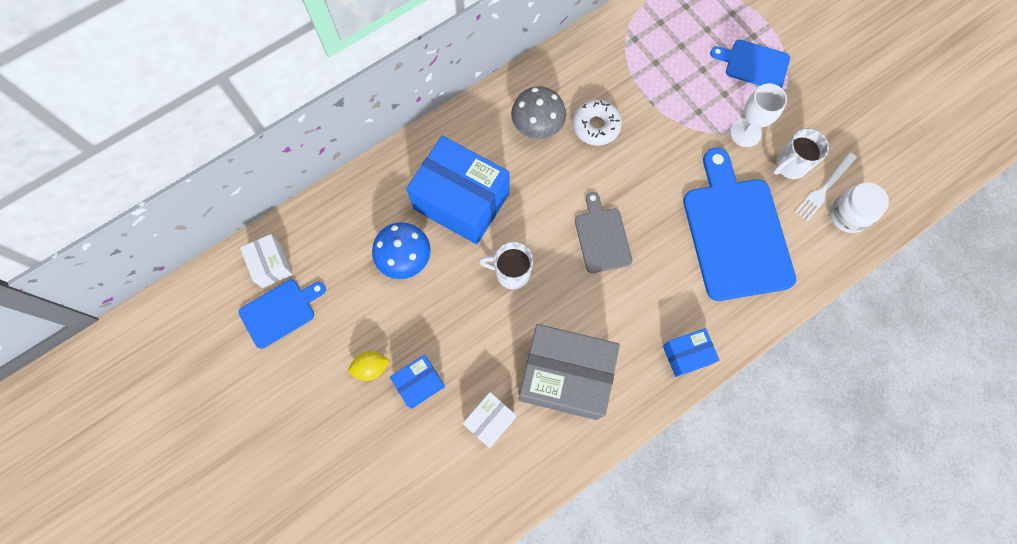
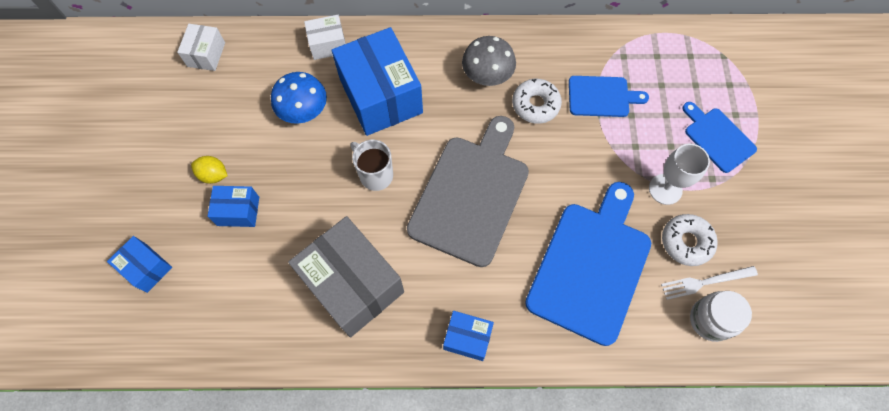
camera: 35 degrees right, 5 degrees down
blue cutting board [239,280,326,349] -> blue cutting board moved to [569,76,649,117]
white box [463,392,516,448] -> white box moved to [304,15,346,60]
grey cutting board [575,192,632,273] -> grey cutting board [407,116,529,267], size x1.90
white mug [773,128,829,179] -> white donut [662,214,717,266]
none -> blue box [107,236,172,293]

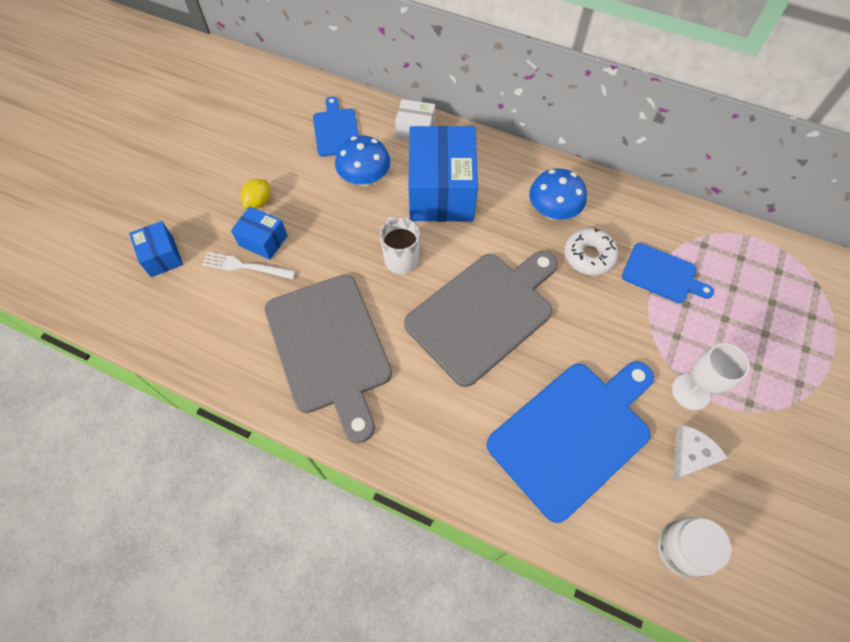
camera: 25 degrees right, 5 degrees down
white box [177,24,225,71] -> none
yellow lemon [191,156,228,184] -> yellow lemon turned 75 degrees clockwise [241,179,270,209]
grey box [288,216,404,337] -> grey cutting board [265,274,392,443]
blue box [443,311,494,361] -> none
grey mushroom [462,36,516,86] -> blue mushroom [529,168,587,220]
white fork [661,266,758,300] -> white fork moved to [202,252,296,279]
white donut [662,214,717,266] -> white cheese [673,425,728,481]
blue cutting board [682,102,757,173] -> blue cutting board moved to [313,97,359,157]

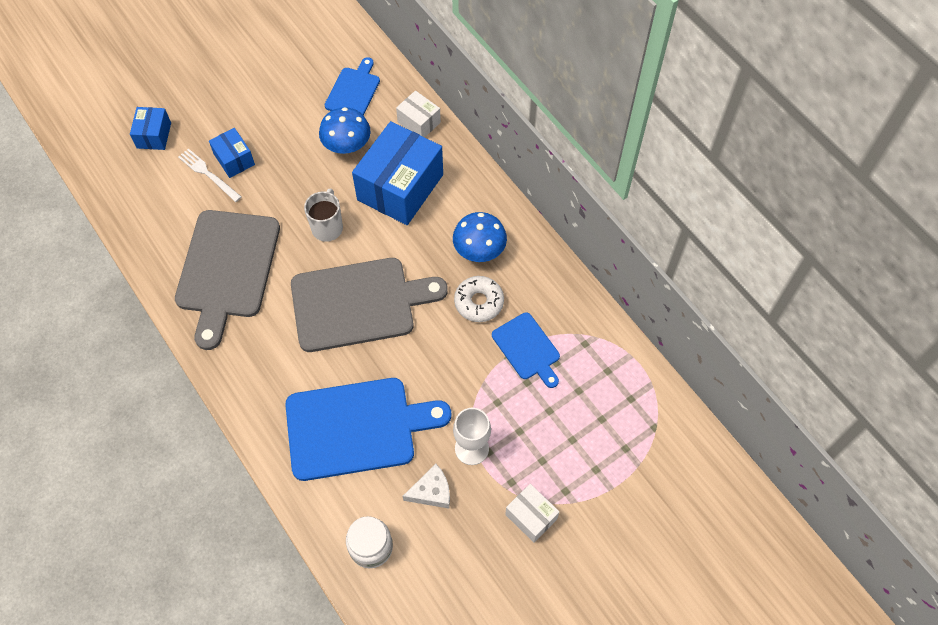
camera: 30 degrees right, 0 degrees up
yellow lemon [241,179,270,209] -> none
none -> white box [505,484,560,543]

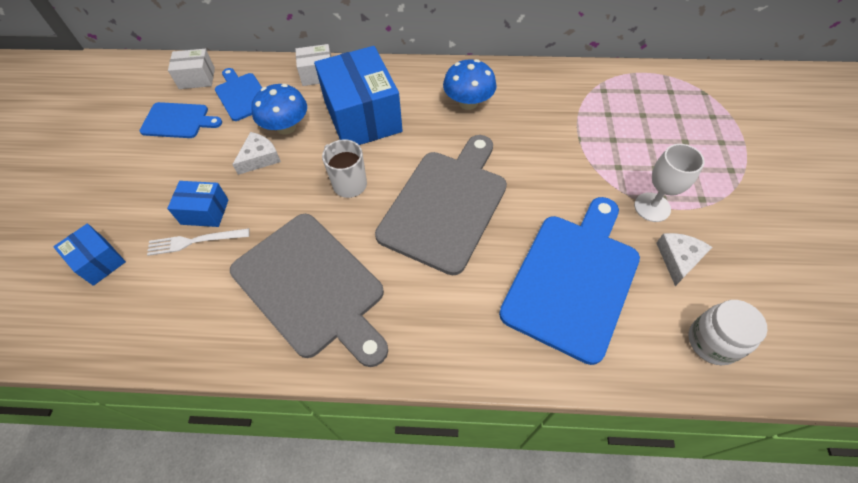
camera: 50 degrees left, 5 degrees down
white donut [454,276,504,322] -> none
blue cutting board [492,312,560,388] -> blue cutting board moved to [140,102,222,138]
white box [505,484,560,543] -> white box moved to [168,49,215,89]
none -> white cheese [232,132,281,175]

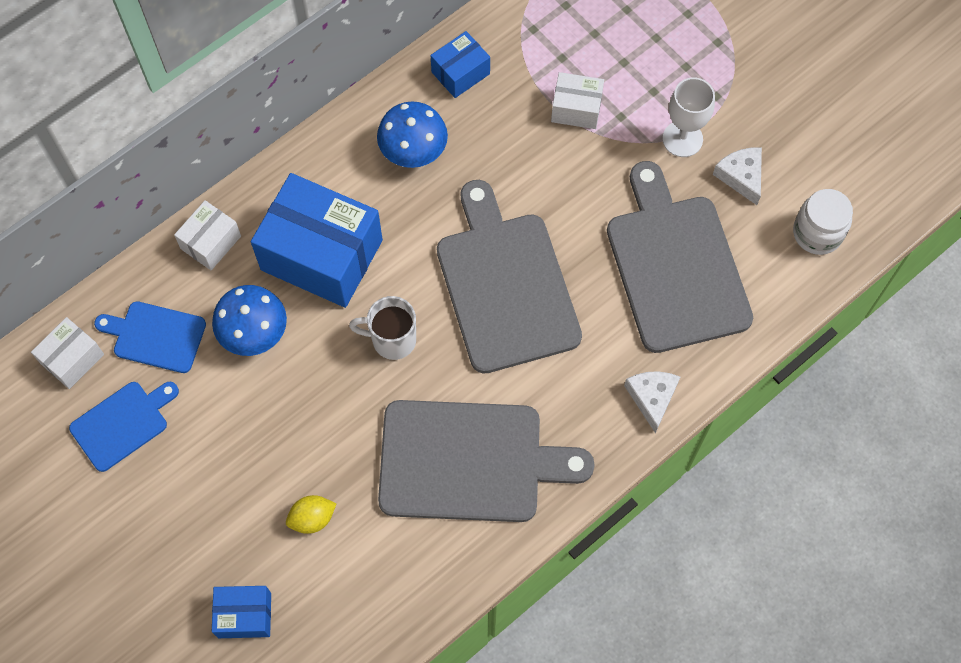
camera: 45 degrees left, 10 degrees up
white fork [147,228,250,256] -> yellow lemon [286,495,337,534]
blue box [167,181,229,227] -> blue box moved to [430,31,490,98]
white cheese [232,132,281,175] -> white cheese moved to [624,371,680,433]
blue cutting board [499,197,640,365] -> grey cutting board [607,161,753,353]
none -> white box [551,72,604,129]

